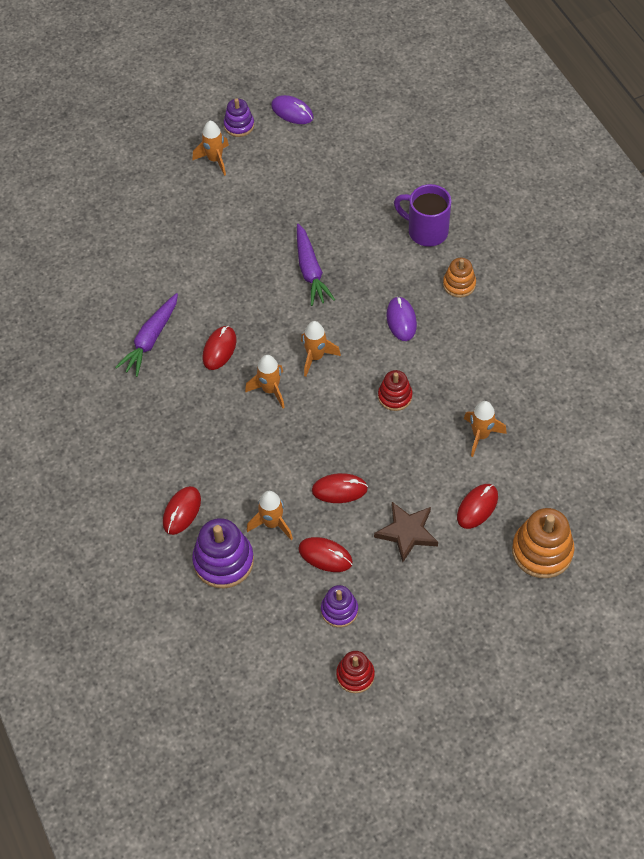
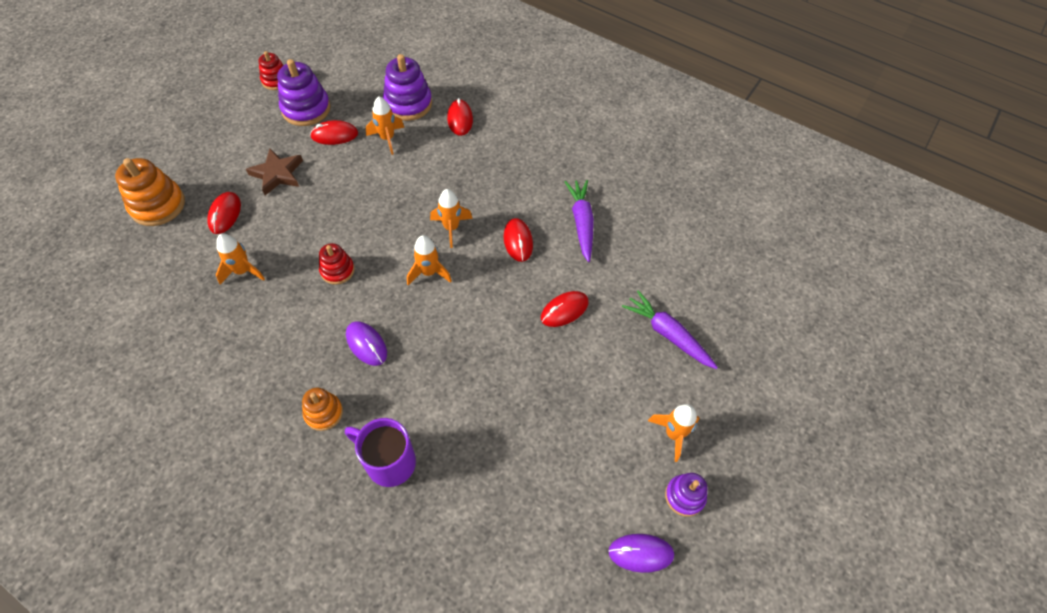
camera: 145 degrees right, 0 degrees up
purple carrot [297,224,335,306] -> purple carrot moved to [622,290,718,369]
red mouse [312,473,368,503] -> red mouse moved to [541,291,588,327]
purple stacking toy [321,585,358,627] -> purple stacking toy [277,59,330,126], size x1.66
purple mug [394,184,451,247] -> purple mug turned 150 degrees counterclockwise [345,418,416,487]

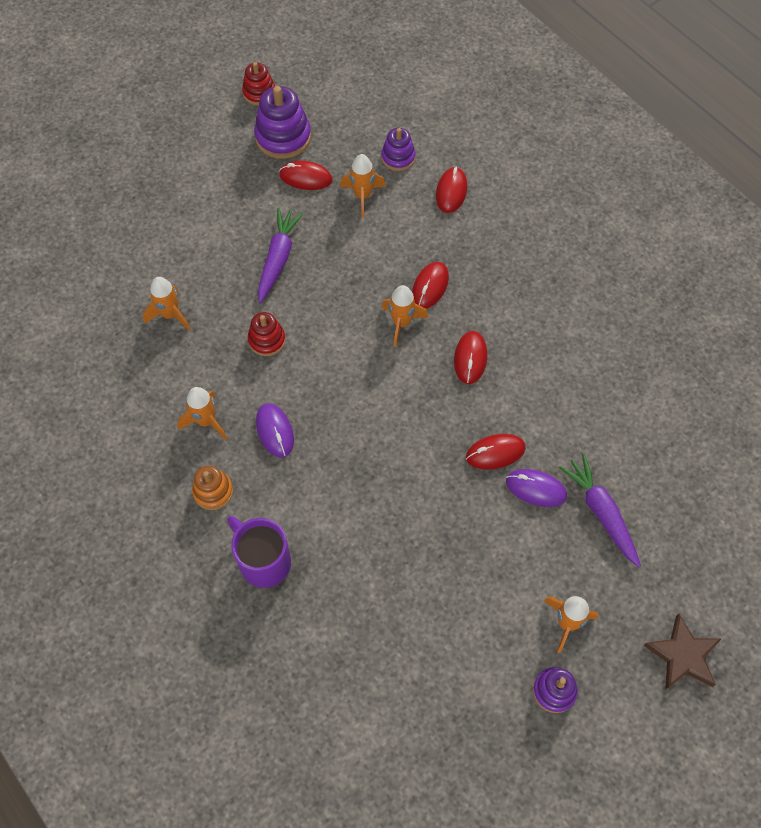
camera: 20 degrees right, 5 degrees up
orange stacking toy [115,158,185,226] -> none
red mouse [207,192,241,234] -> red mouse moved to [412,262,449,309]
brown star [246,149,303,195] -> brown star moved to [643,614,721,690]
purple stacking toy [383,54,432,121] -> purple stacking toy [381,128,416,171], size x0.60
orange rocket [407,235,452,285] -> orange rocket moved to [177,387,227,440]
purple carrot [565,180,594,262] -> purple carrot moved to [258,208,304,303]
purple mouse [608,534,674,573] -> purple mouse moved to [506,469,567,507]

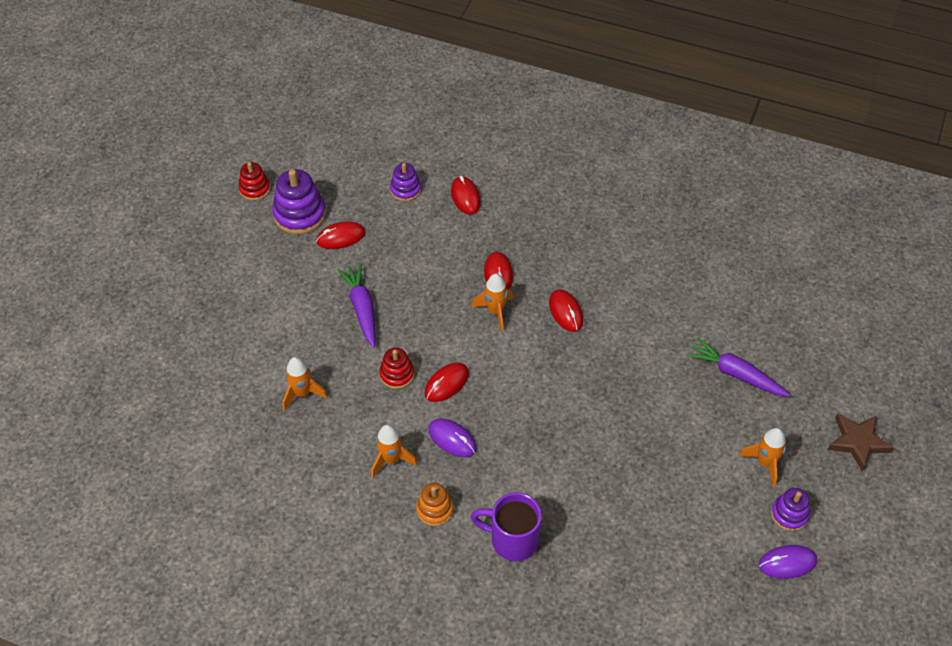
camera: 30 degrees left, 10 degrees down
orange rocket [340,154,385,218] -> none
red mouse [466,434,526,469] -> red mouse moved to [425,362,469,402]
purple mouse [506,469,567,507] -> purple mouse moved to [759,545,817,579]

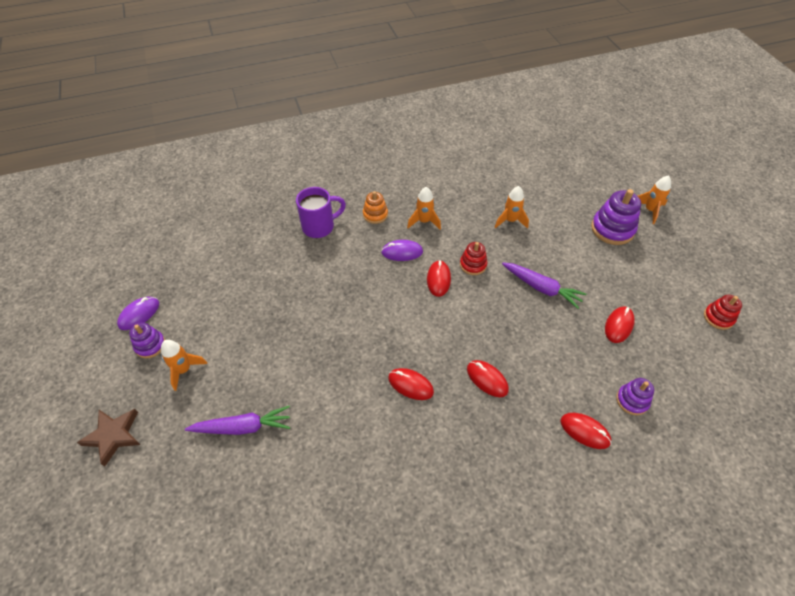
camera: 140 degrees right, 0 degrees up
purple stacking toy [272,169,326,234] -> purple stacking toy moved to [591,189,641,245]
orange rocket [472,274,513,331] -> orange rocket moved to [638,175,671,224]

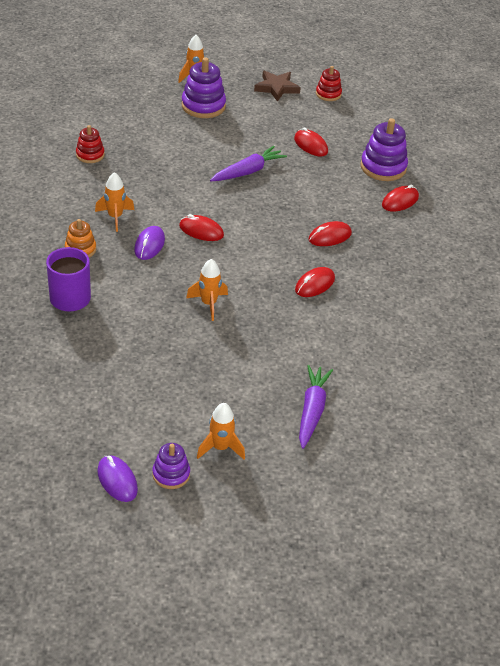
camera: 75 degrees left, 10 degrees down
brown star [77,409,140,467] -> brown star moved to [254,71,301,102]
red stacking toy [460,242,487,275] -> red stacking toy moved to [76,125,105,163]
orange rocket [495,186,529,229] -> orange rocket moved to [186,259,228,321]
purple stacking toy [616,378,654,415] -> purple stacking toy [361,118,408,181], size x1.66

